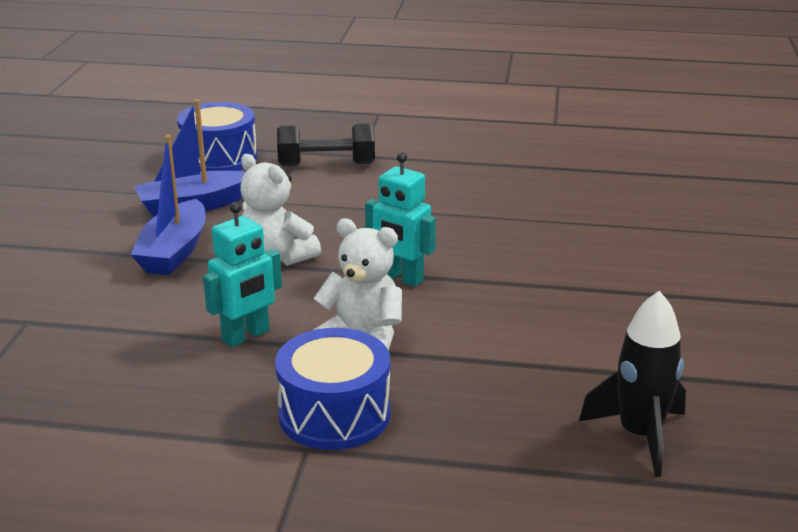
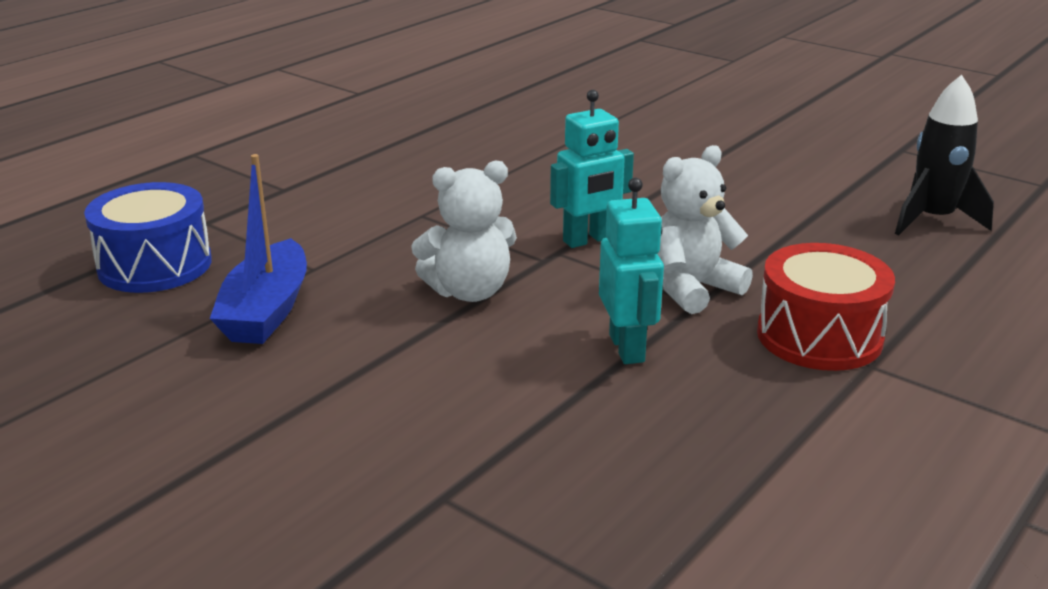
camera: 60 degrees left, 0 degrees up
blue boat [131,135,206,275] -> none
blue drum [275,328,390,450] -> red drum [757,243,895,371]
black dumbbell [277,124,375,166] -> none

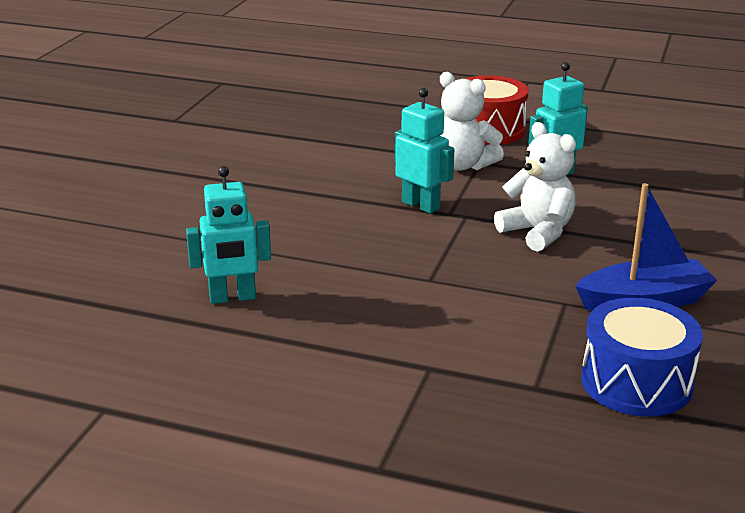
camera: 110 degrees left, 0 degrees up
black rocket [895,75,994,235] -> none
none -> turquoise robot [186,166,271,304]

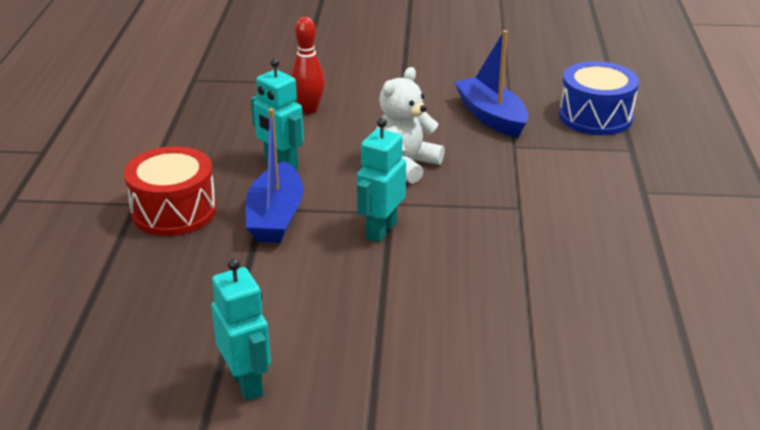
camera: 105 degrees left, 5 degrees up
turquoise robot [186,166,271,304] -> turquoise robot moved to [211,258,271,401]
white teddy bear [440,72,504,171] -> blue boat [246,108,303,243]
none -> red bowling pin [291,17,325,114]

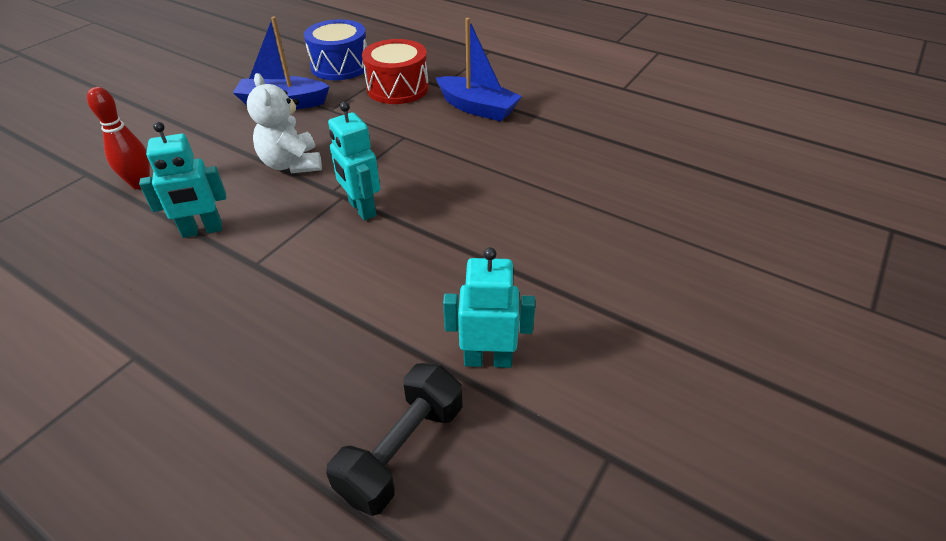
camera: 60 degrees left, 10 degrees up
red drum [124,146,216,236] -> red drum moved to [362,39,429,104]
blue boat [246,108,303,243] -> blue boat moved to [436,18,522,121]
none -> black dumbbell [326,363,462,516]

